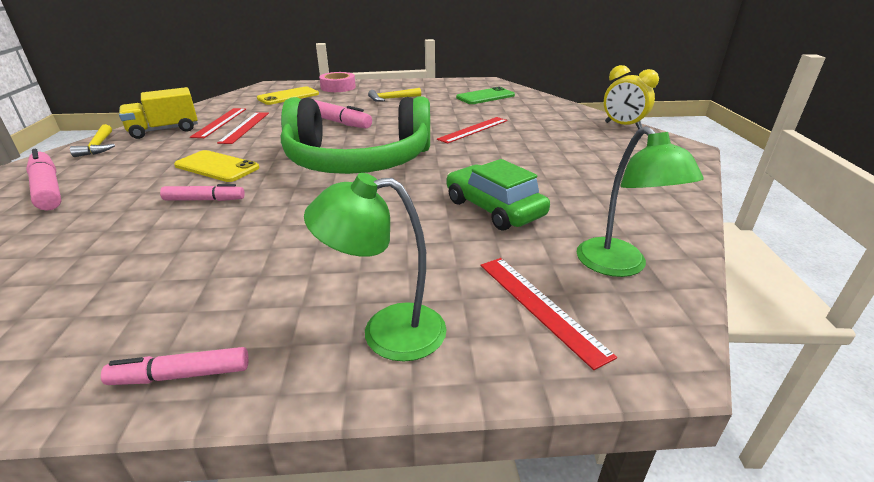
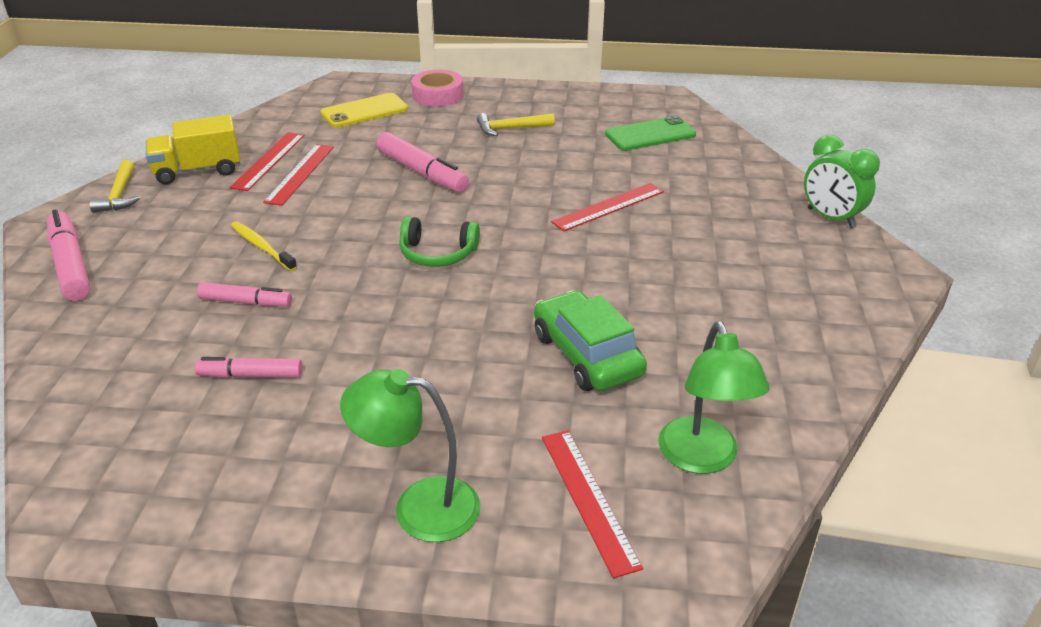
camera: 10 degrees right, 5 degrees up
pink marker [101,347,249,385] -> pink marker moved to [195,357,303,378]
yellow phone [174,150,259,182] -> yellow toothbrush [231,222,297,271]
green headphones [281,97,430,174] -> green headphones [399,216,480,267], size x0.40
yellow clock [604,65,659,129] -> green clock [804,135,880,228]

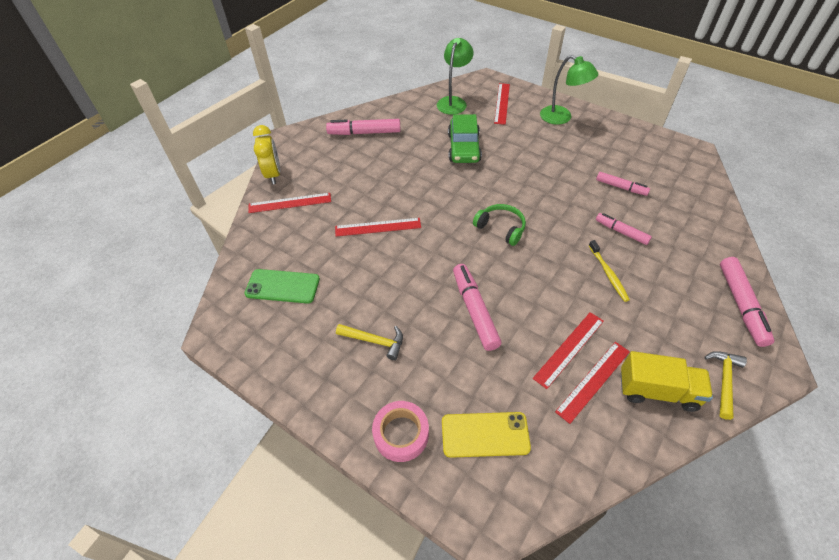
camera: 150 degrees left, 15 degrees up
green clock [804,135,880,228] -> yellow clock [253,125,280,184]
none -> red ruler [248,193,331,213]
none -> pink marker [326,119,401,135]

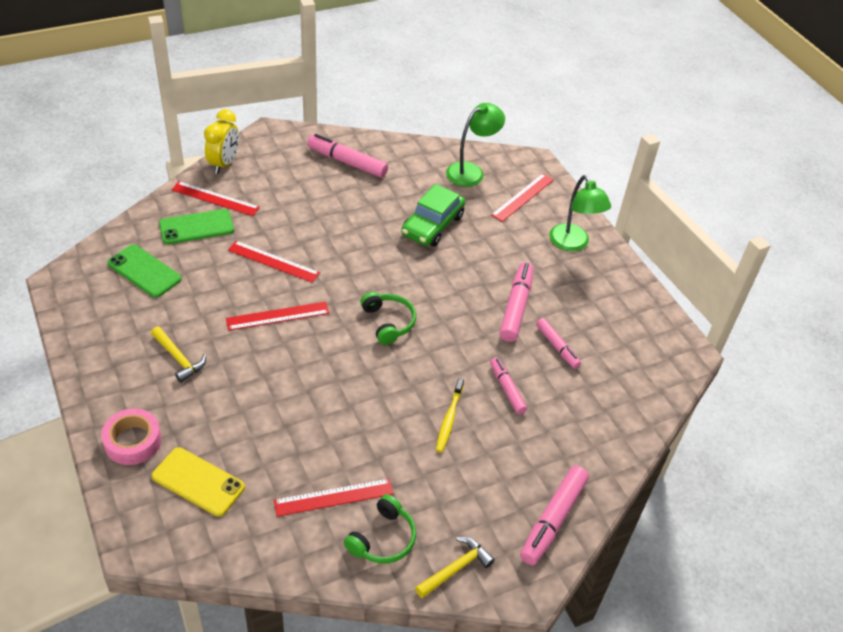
camera: 25 degrees right, 5 degrees down
pink marker [453,264,502,351] -> pink marker moved to [500,262,534,342]
red ruler [533,312,604,389] -> red ruler moved to [226,302,329,331]
yellow truck [621,351,713,412] -> green headphones [344,494,416,563]
none -> green phone [159,209,234,244]

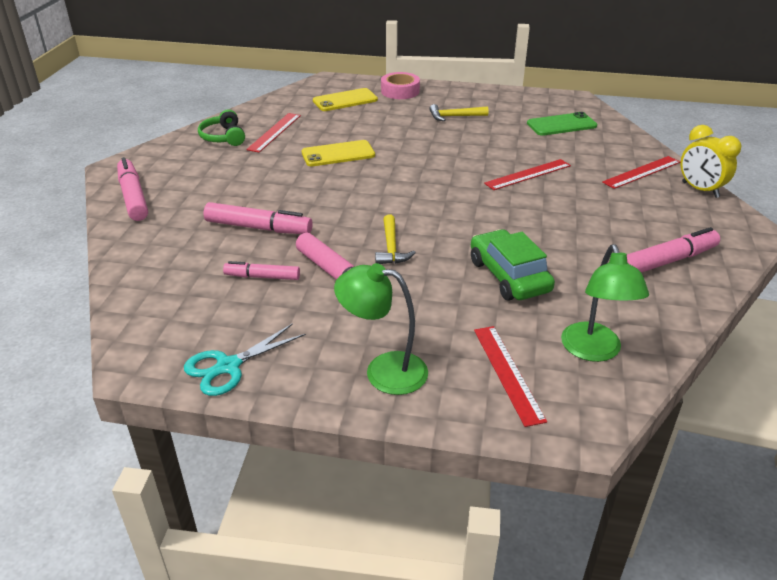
camera: 130 degrees right, 10 degrees down
green phone [159,209,234,244] -> none
red ruler [226,302,329,331] -> none
green headphones [360,292,416,345] -> none
yellow hammer [415,537,495,598] -> yellow hammer moved to [375,214,416,264]
yellow toothbrush [436,378,464,452] -> none
pink marker [490,357,527,414] -> pink marker [203,202,313,234], size x1.59
none -> turquoise scissors [184,323,306,396]
none -> yellow phone [301,140,375,167]

